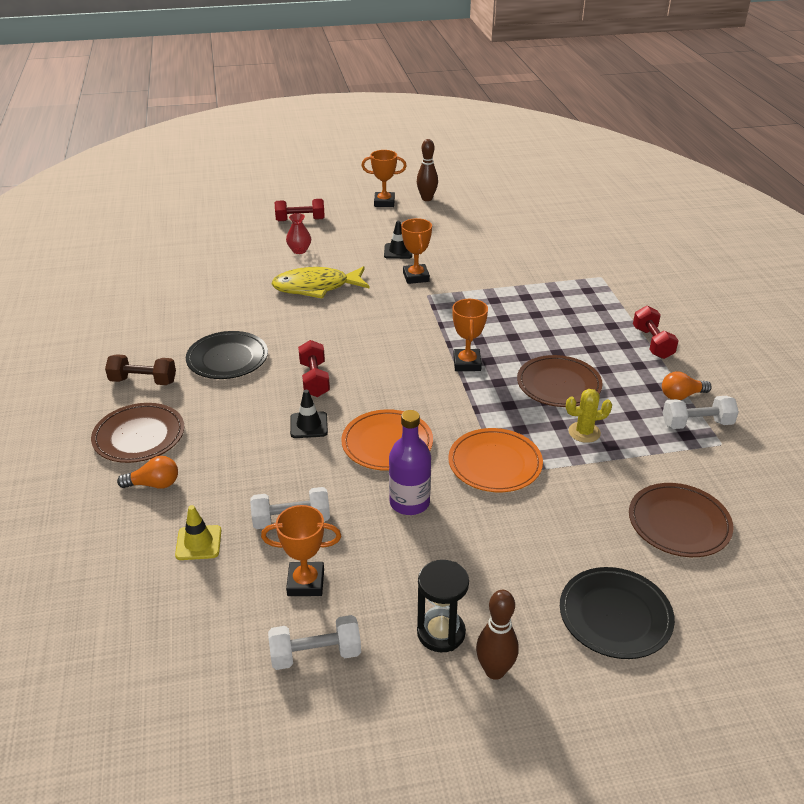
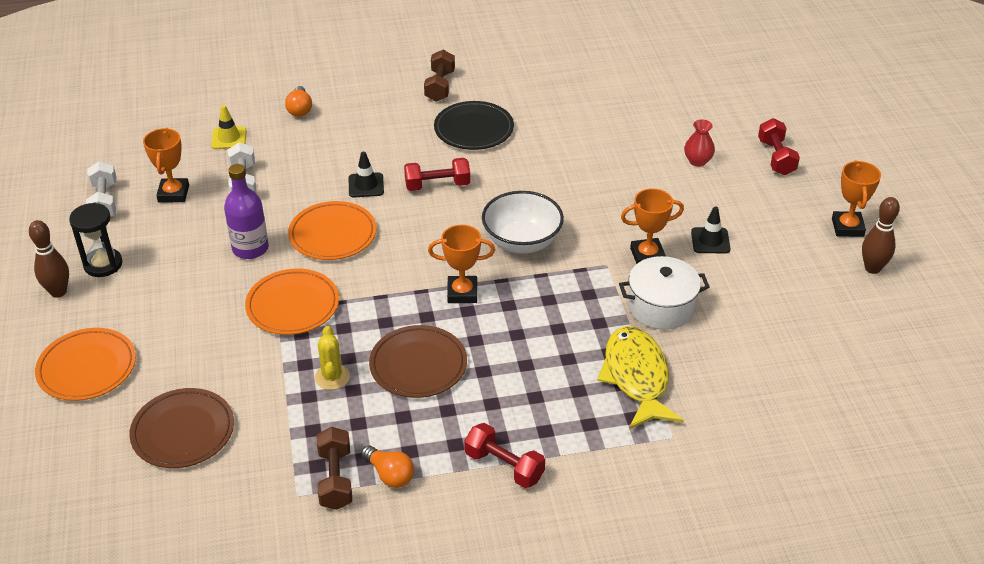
camera: 90 degrees right, 5 degrees up
brown plate [91,403,184,463] -> none
yellow fish [271,266,370,299] -> yellow fish moved to [597,326,683,429]
black plate [560,567,675,659] -> orange plate [35,328,136,401]
red dumbbell [633,306,679,359] -> red dumbbell turned 45 degrees clockwise [464,423,545,488]
orange light bulb [662,371,712,400] -> orange light bulb turned 150 degrees clockwise [361,445,414,488]
white dumbbell [663,396,739,429] -> brown dumbbell [317,427,352,510]
none -> white bowl [482,191,564,254]
none -> white pot [619,256,710,330]

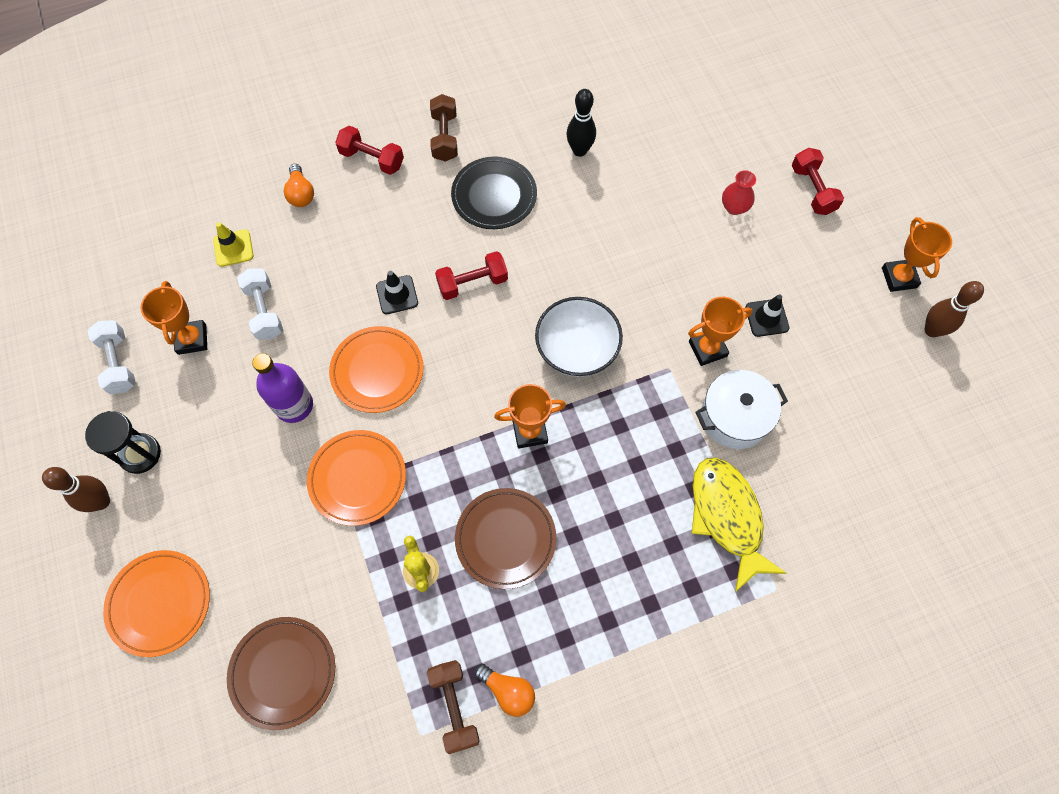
camera: 10 degrees left, 25 degrees up
red dumbbell [464,423,545,488] -> red dumbbell moved to [335,126,404,175]
none -> black bowling pin [566,89,596,157]

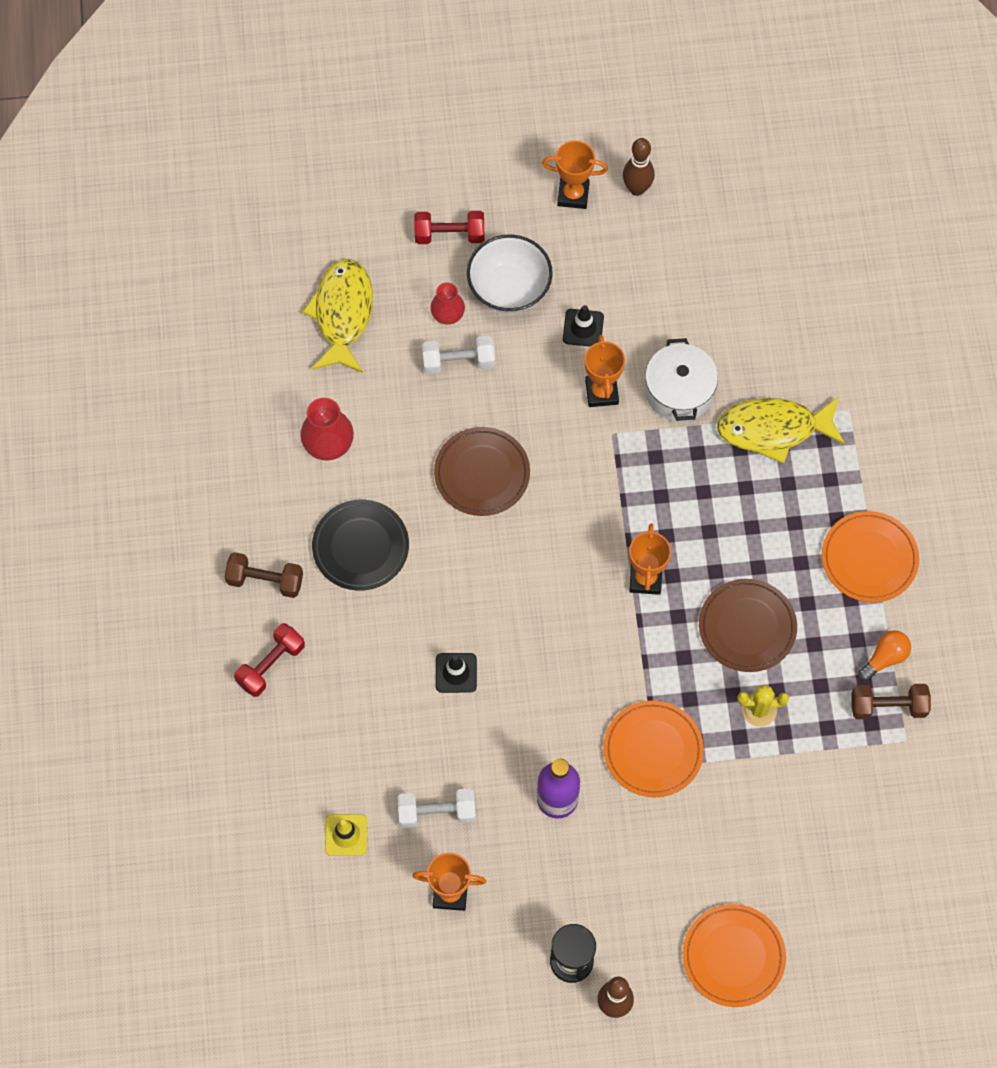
camera: 75 degrees left, 0 degrees up
white dumbbell [88,320,136,394] -> white dumbbell moved to [422,336,495,375]
brown plate [227,617,335,730] -> brown plate moved to [434,427,530,516]
orange light bulb [284,164,314,207] -> none
orange plate [329,326,423,413] -> orange plate moved to [822,511,919,602]
red dumbbell [435,251,508,300] -> none
white bowl [535,297,623,377] -> white bowl moved to [467,235,553,313]
black bowling pin [566,89,596,157] -> red vase [300,398,354,461]
none -> yellow fish [302,259,373,373]

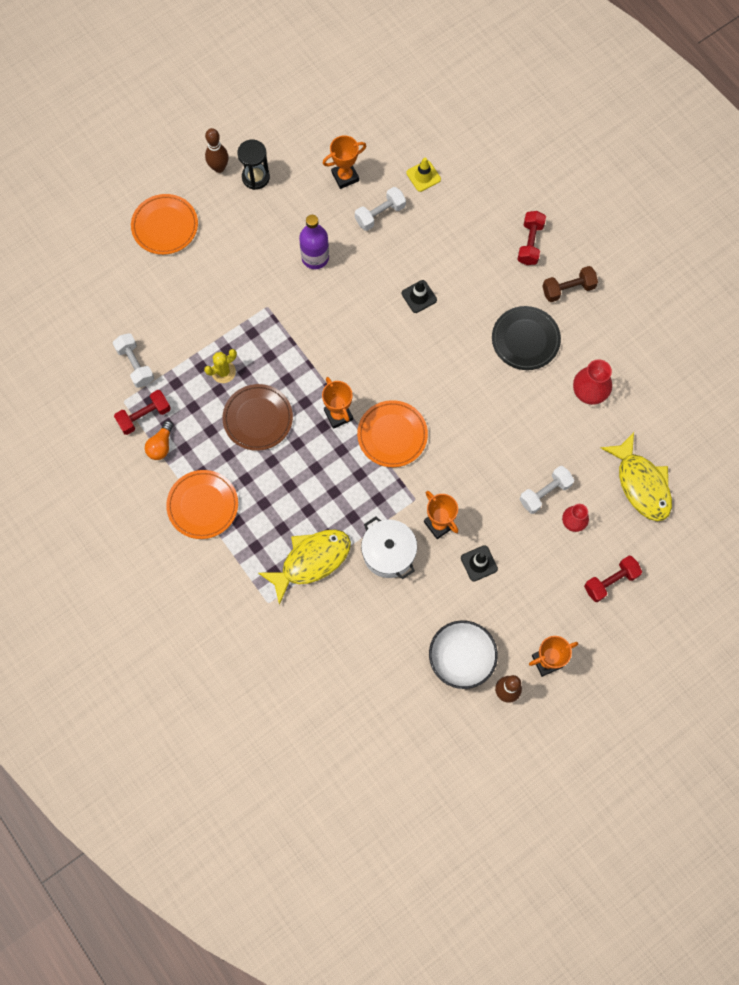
camera: 150 degrees right, 5 degrees up
brown plate [434,427,530,516] -> none
white bowl [467,235,553,313] -> white bowl moved to [429,620,498,689]
orange plate [604,701,704,798] -> orange plate moved to [357,400,428,467]
brown dumbbell [851,684,931,719] -> red dumbbell [114,390,171,435]
none -> white dumbbell [113,333,154,388]

